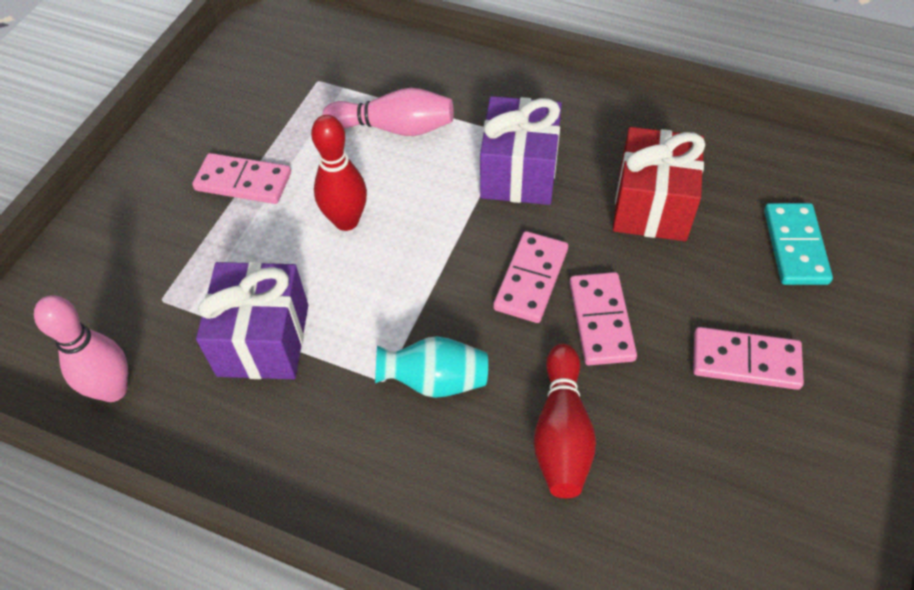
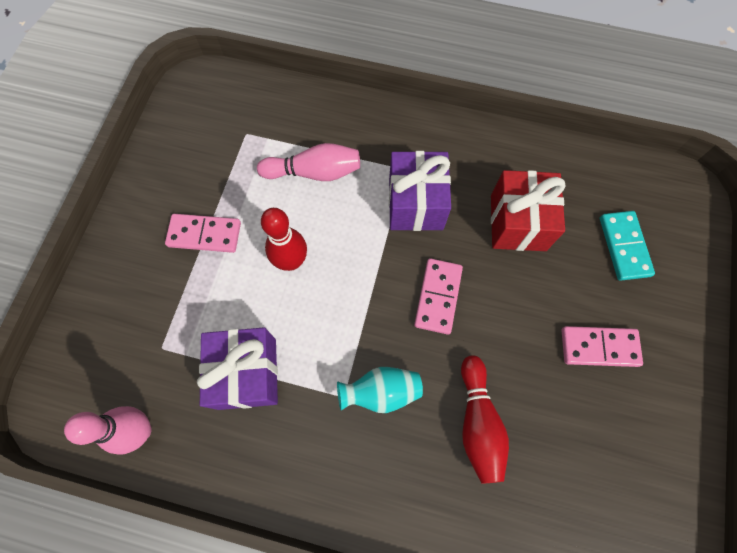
camera: 10 degrees left, 15 degrees up
pink domino [570,272,637,365] -> none

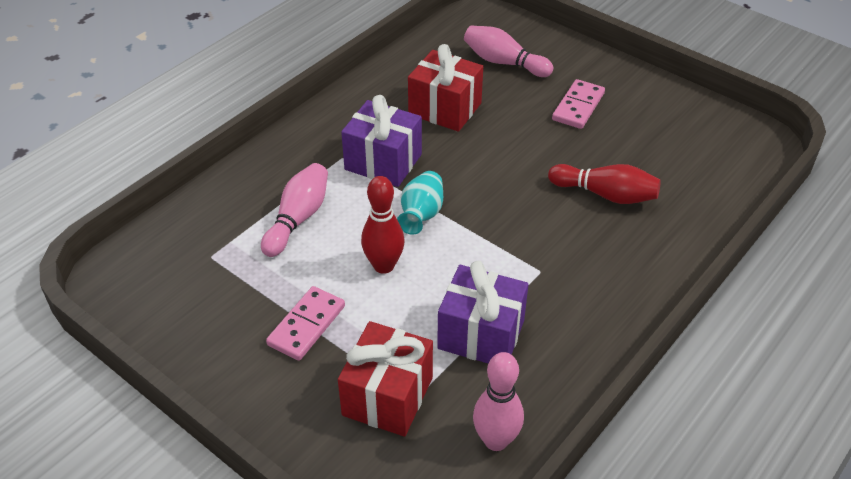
camera: 65 degrees left, 25 degrees down
turquoise vase [337,367,423,413] -> turquoise vase moved to [397,171,443,235]
pink domino [414,258,463,335] -> none
turquoise domino [600,211,655,281] -> pink bowling pin [464,25,553,77]
none -> red gift [338,321,433,437]

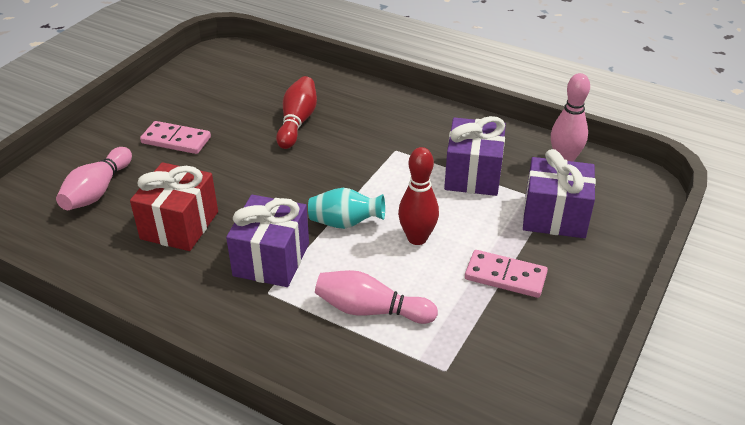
camera: 100 degrees left, 5 degrees down
red gift [338,321,433,437] -> purple gift [523,149,596,238]

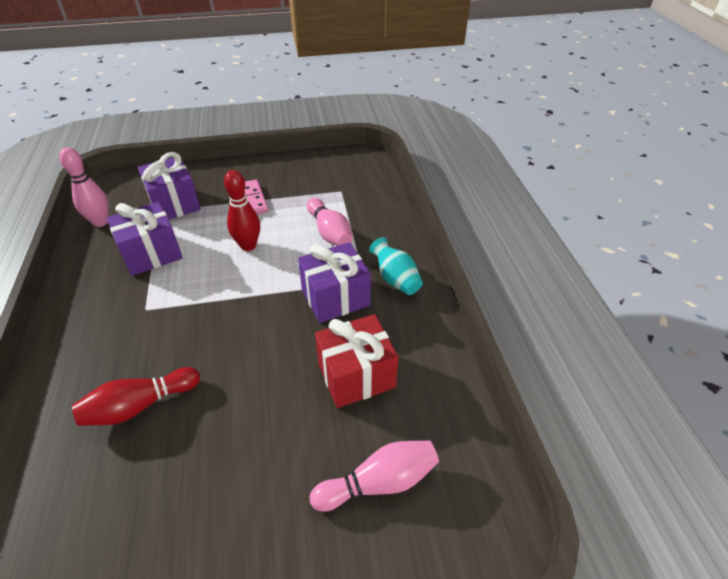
camera: 130 degrees left, 5 degrees up
pink domino [140,121,211,154] -> none
turquoise vase [308,188,385,229] -> turquoise vase moved to [369,237,423,295]

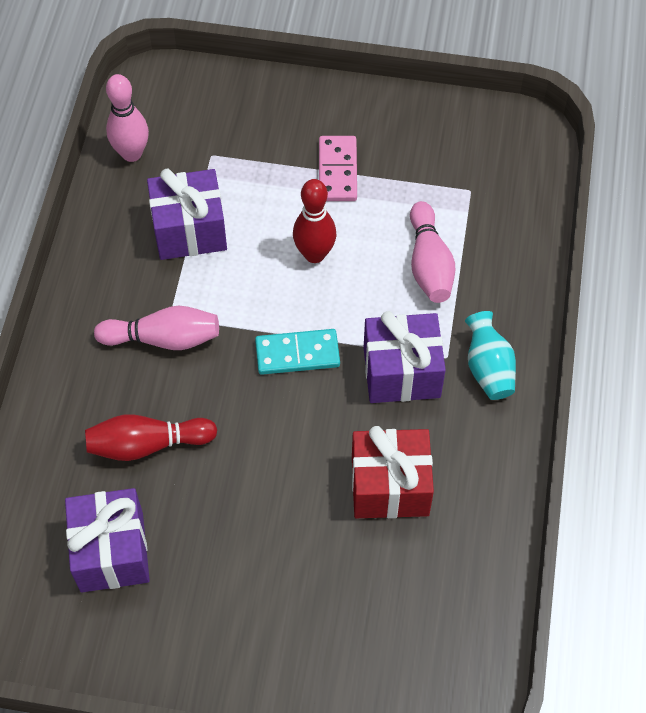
camera: 20 degrees right, 15 degrees up
purple gift [138,152,201,220] -> purple gift moved to [65,488,150,592]
pink bowling pin [310,440,439,512] -> pink bowling pin moved to [94,306,219,350]
none -> turquoise domino [255,329,340,375]

